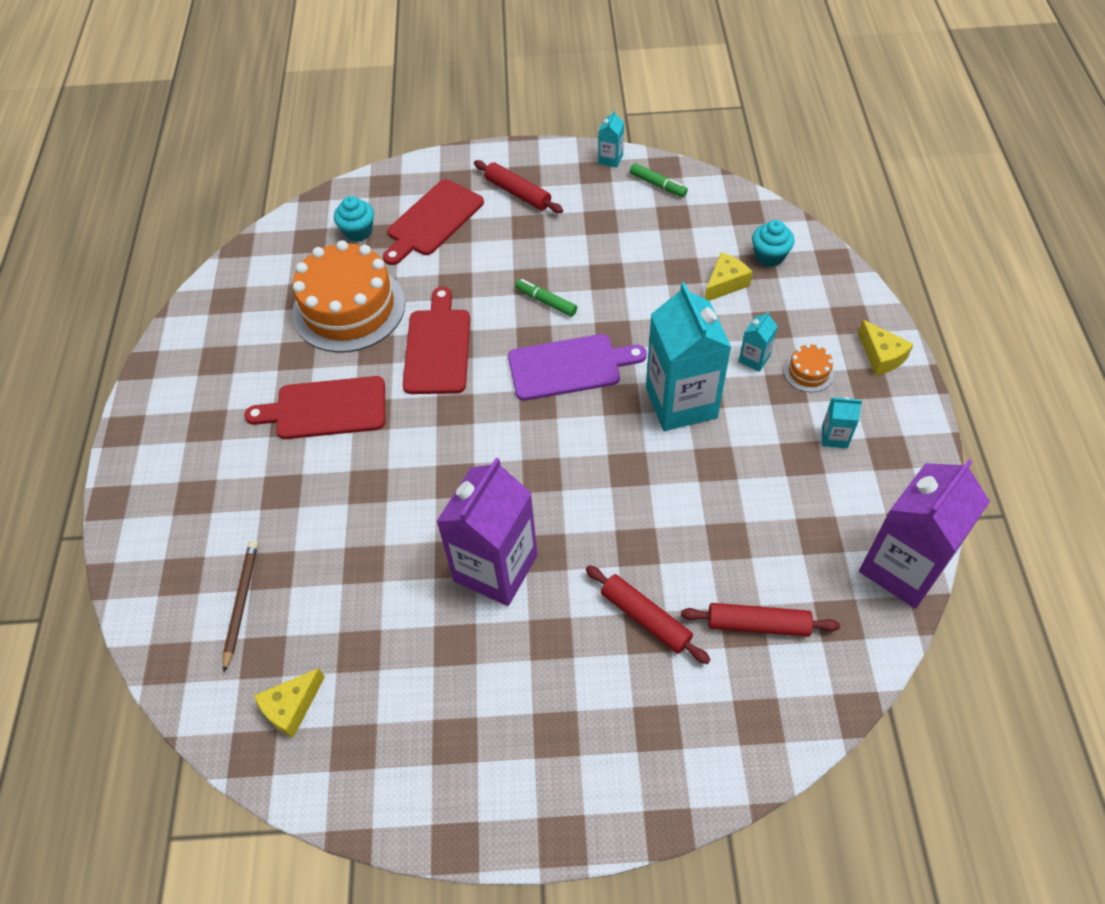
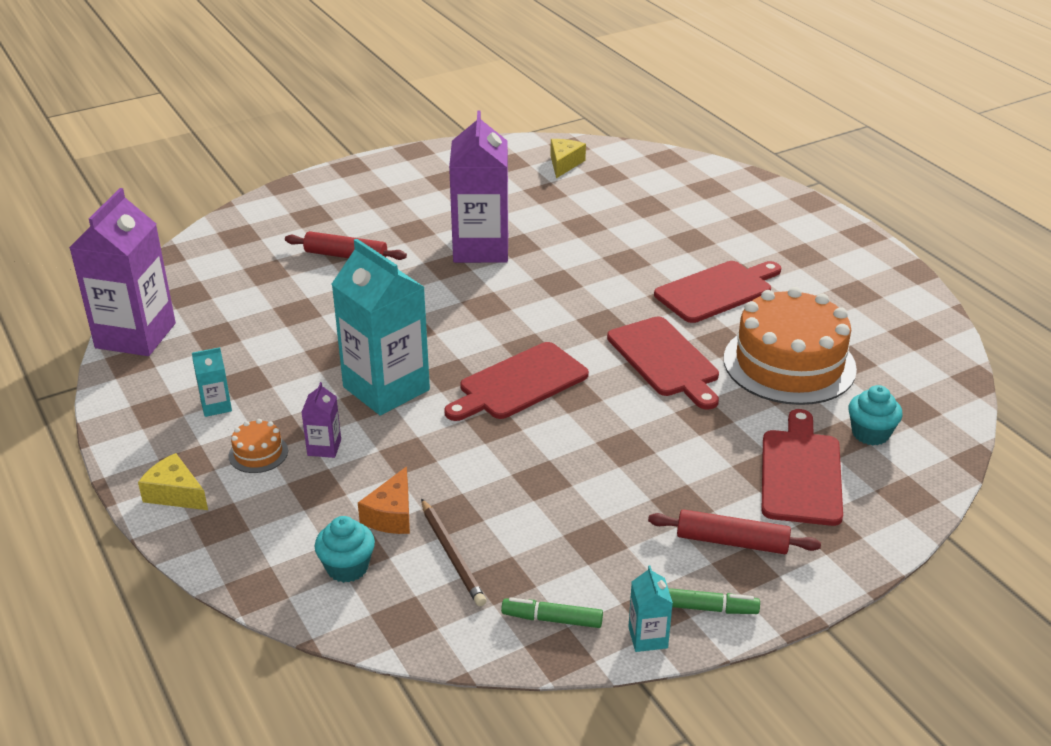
camera: 150 degrees right, 20 degrees down
brown pencil [223,541,258,673] -> brown pencil moved to [421,498,487,606]
purple cutting board [508,334,647,401] -> red cutting board [444,342,589,421]
green marker [515,279,577,317] -> green marker moved to [668,588,760,614]
red rolling pin [681,603,840,637] -> none
yellow cheese [705,252,753,301] -> orange cheese [358,467,410,534]
turquoise carton [739,311,777,372] -> purple carton [301,382,341,458]

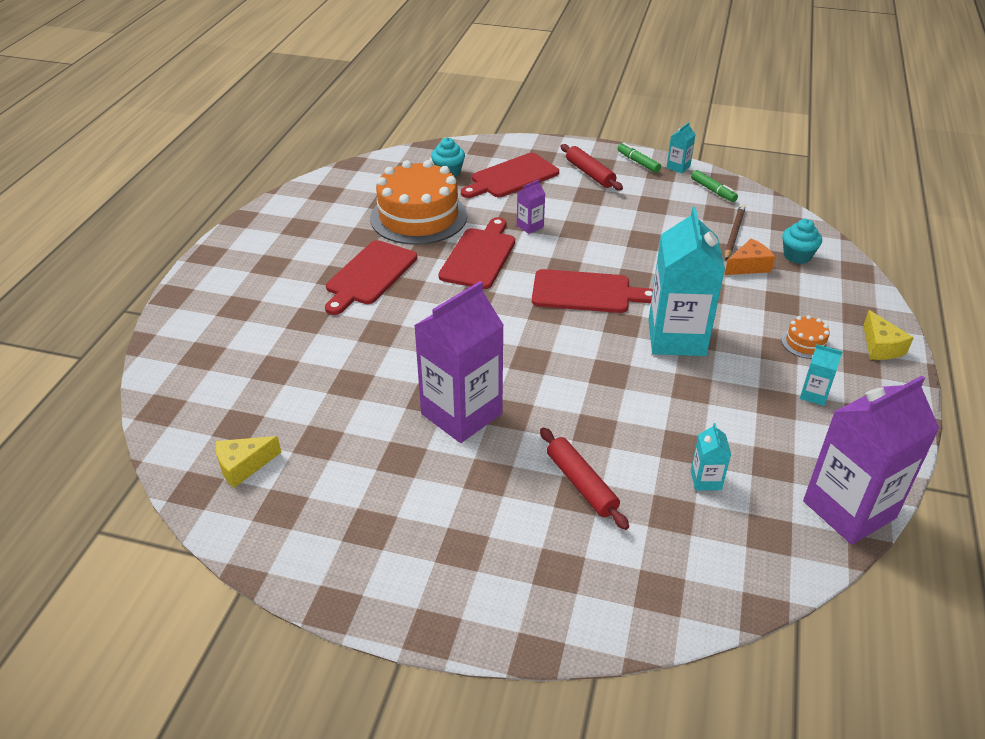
camera: 135 degrees left, 5 degrees up
purple carton [301,382,341,458] -> purple carton moved to [517,180,545,234]
red cutting board [654,261,781,323] -> red cutting board turned 75 degrees counterclockwise [325,240,417,315]
none -> turquoise carton [691,423,731,491]

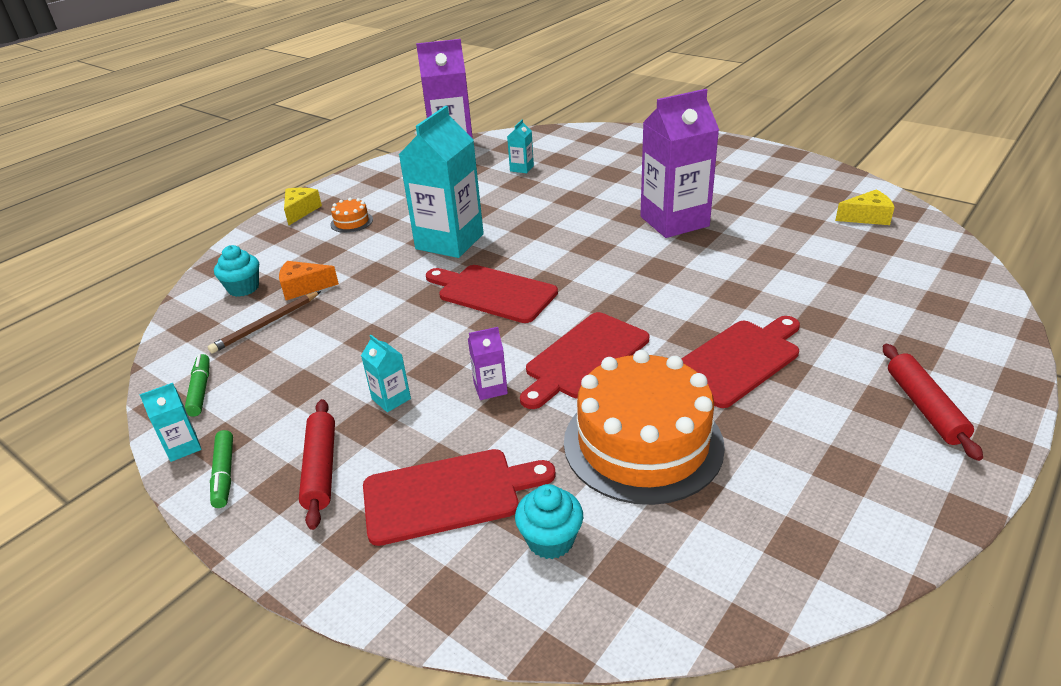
camera: 155 degrees left, 5 degrees down
red rolling pin [540,428,629,530] -> red rolling pin moved to [883,344,983,461]
turquoise carton [800,344,843,406] -> turquoise carton moved to [361,335,411,412]

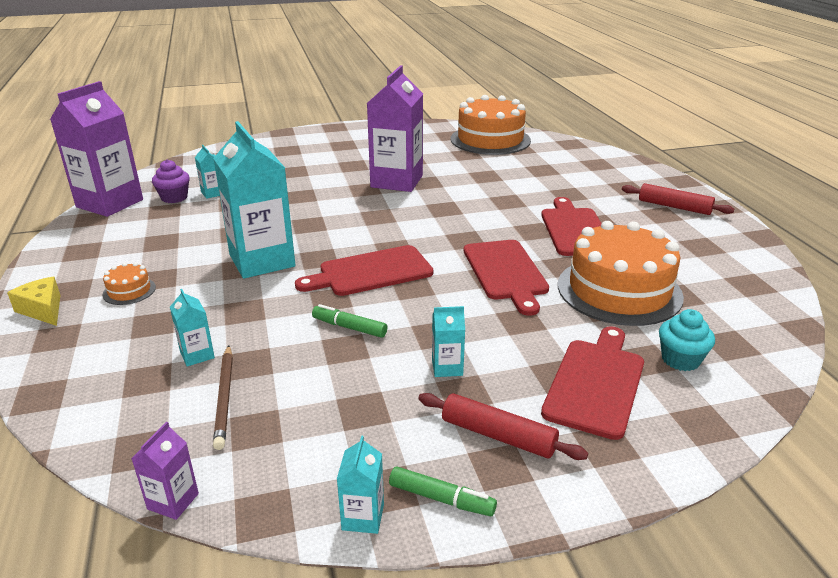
camera: 55 degrees left, 5 degrees down
green marker [185,354,210,417] -> green marker moved to [312,304,387,338]
turquoise cupcake [214,245,259,297] -> none
orange cheese [279,261,339,300] -> turquoise carton [170,289,215,367]
purple carton [468,327,508,400] -> purple carton moved to [131,422,199,520]
yellow cheese [835,190,894,225] -> orange cake [451,95,531,155]
none -> purple cupcake [152,160,190,203]

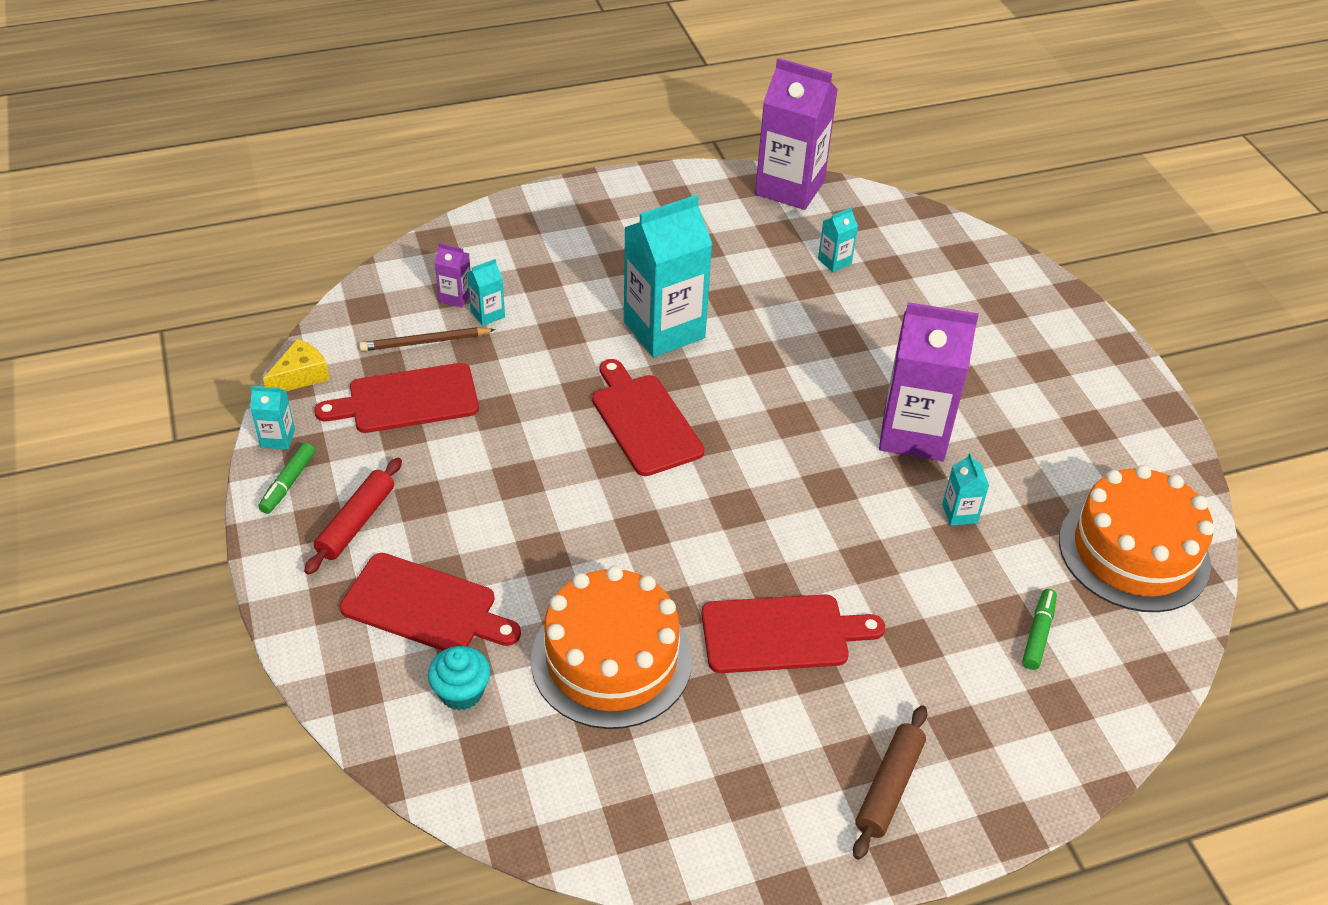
camera: 85 degrees right, 15 degrees up
yellow cheese [7,277,60,326] -> yellow cheese moved to [263,339,330,391]
orange cake [103,262,156,305] -> none
purple carton [131,422,199,520] -> purple carton moved to [435,243,471,308]
purple cupcake [152,160,190,203] -> none
green marker [312,304,387,338] -> green marker moved to [1022,589,1057,670]
turquoise carton [432,306,465,377] -> turquoise carton moved to [942,453,989,526]
red cutting board [464,240,549,316] -> red cutting board moved to [314,363,479,433]
red rolling pin [622,183,734,215] -> brown rolling pin [853,705,927,860]

